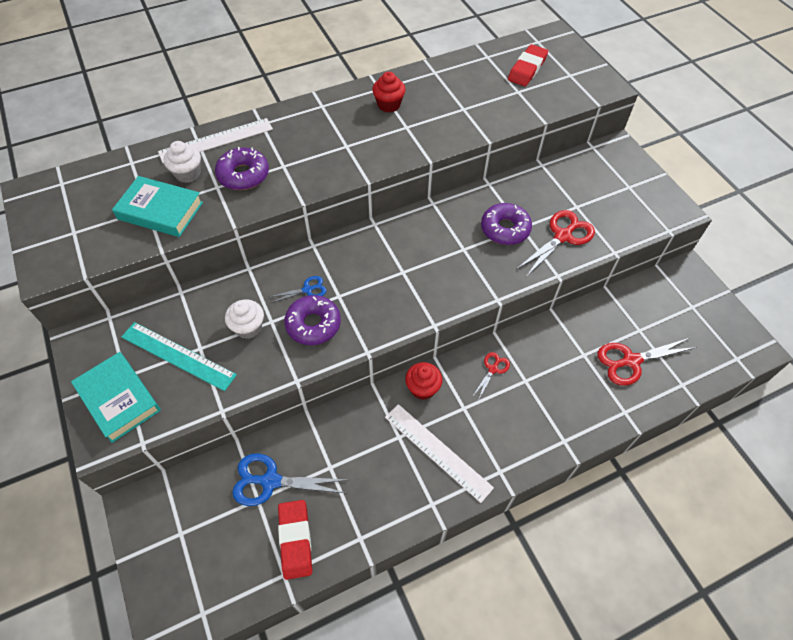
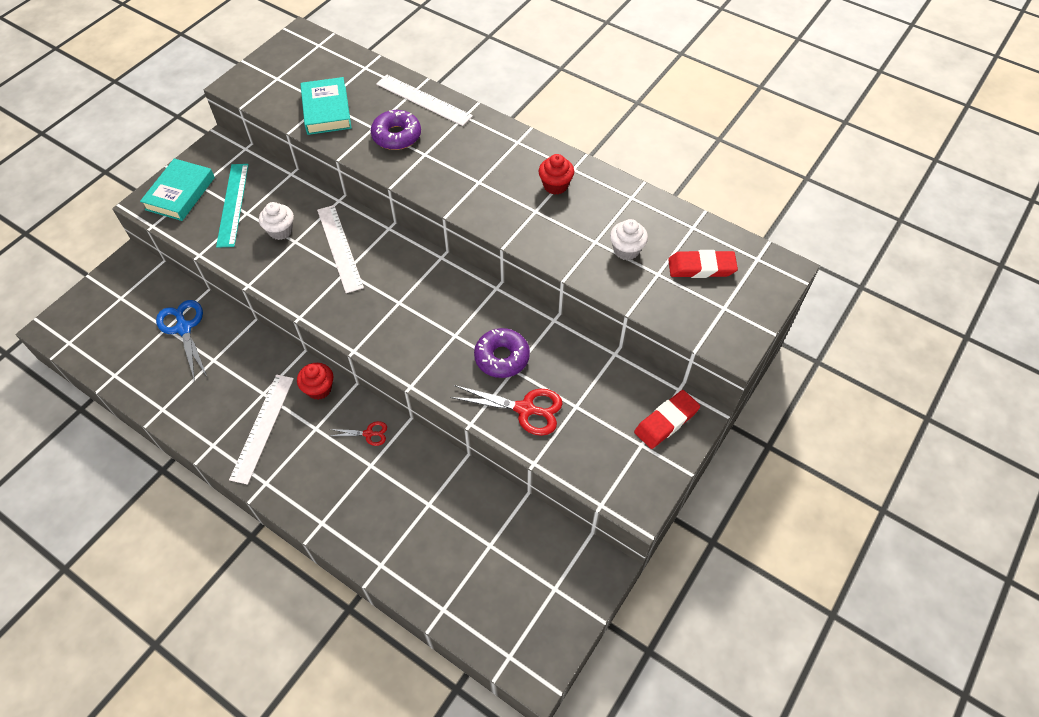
camera: 60 degrees right, 0 degrees up
white cupcake [164,141,201,183] -> white cupcake moved to [610,219,648,260]
blue scissors [270,276,326,303] -> white ruler [317,205,364,293]
red eraser [278,500,312,580] -> red eraser moved to [634,390,700,449]
purple donut [284,295,341,345] -> none
red scissors [597,338,697,386] -> none

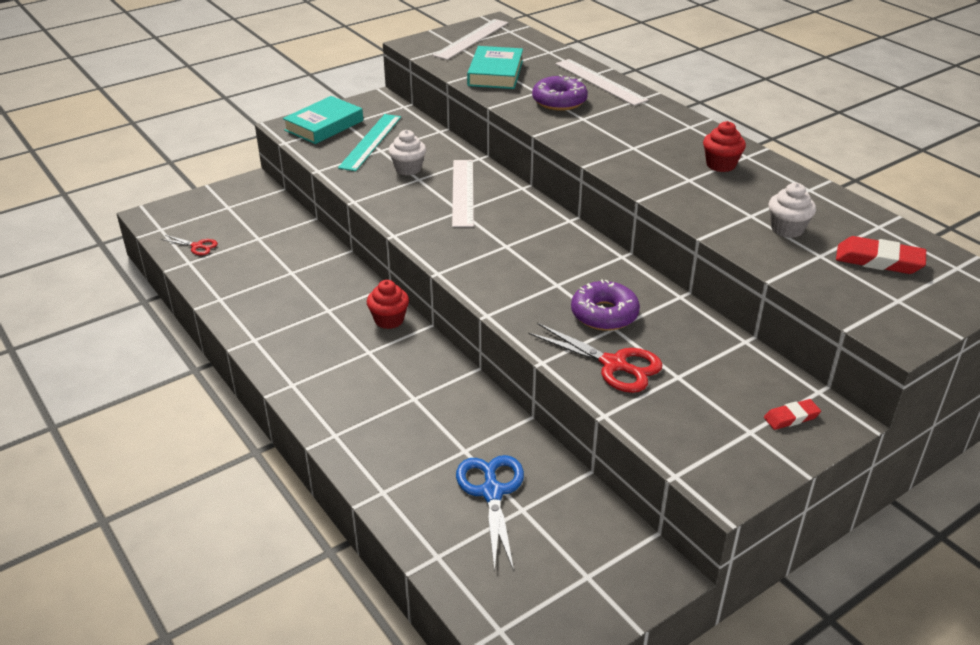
camera: 20 degrees right, 20 degrees down
blue scissors [156,300,207,381] -> blue scissors moved to [456,455,524,572]
white ruler [229,374,294,485] -> white ruler moved to [433,19,508,60]
red scissors [330,421,387,446] -> red scissors moved to [161,235,218,255]
red eraser [634,390,700,449] -> red eraser [764,399,821,430], size x0.59

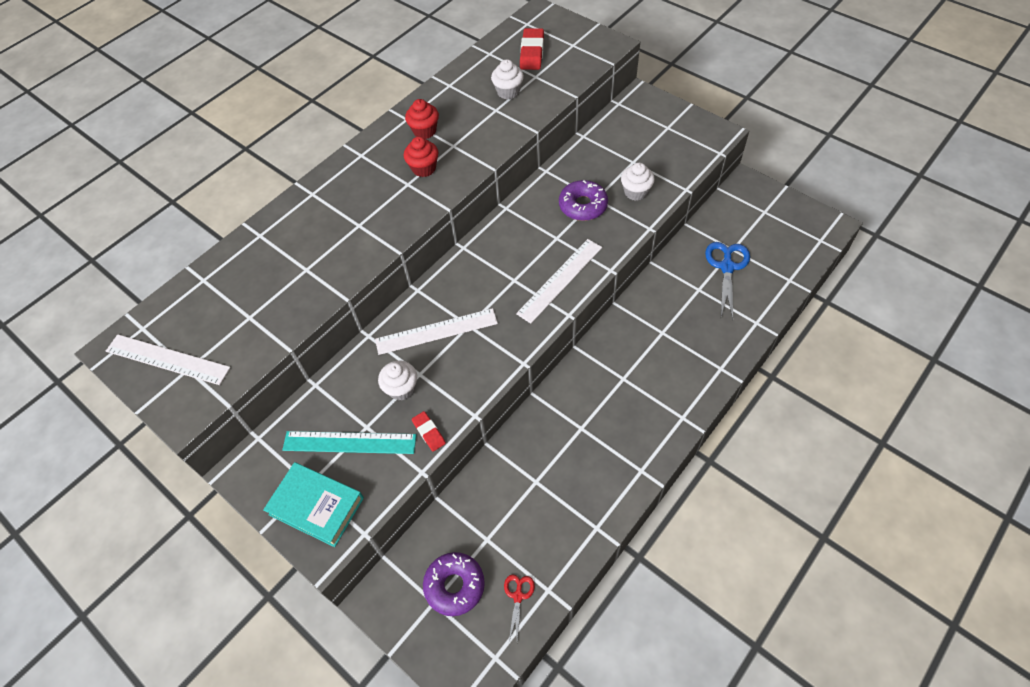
camera: 100 degrees left, 20 degrees up
red cupcake [367,280,409,329] -> red cupcake moved to [404,137,439,177]
blue scissors [456,455,524,572] -> blue scissors turned 120 degrees clockwise [705,242,750,319]
turquoise book [467,46,523,89] -> none
red scissors [528,323,663,393] -> white cupcake [621,163,655,201]
purple donut [532,75,588,111] -> purple donut moved to [423,552,485,616]
white ruler [555,59,648,106] -> white ruler moved to [516,239,602,324]
red eraser [764,399,821,430] -> red eraser moved to [412,411,446,451]

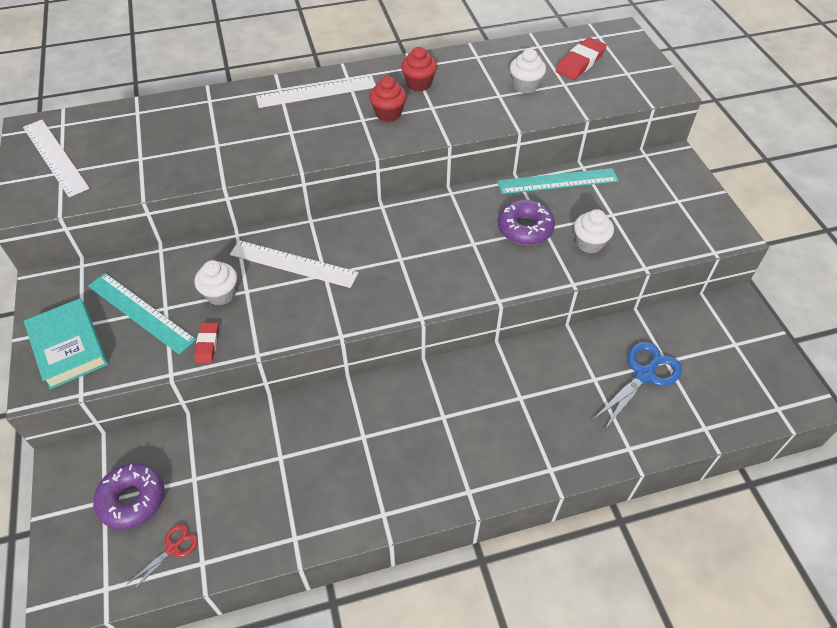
camera: 30 degrees right, 5 degrees down
white ruler [516,239,602,324] -> white ruler moved to [256,76,376,108]
none -> turquoise ruler [497,168,619,194]

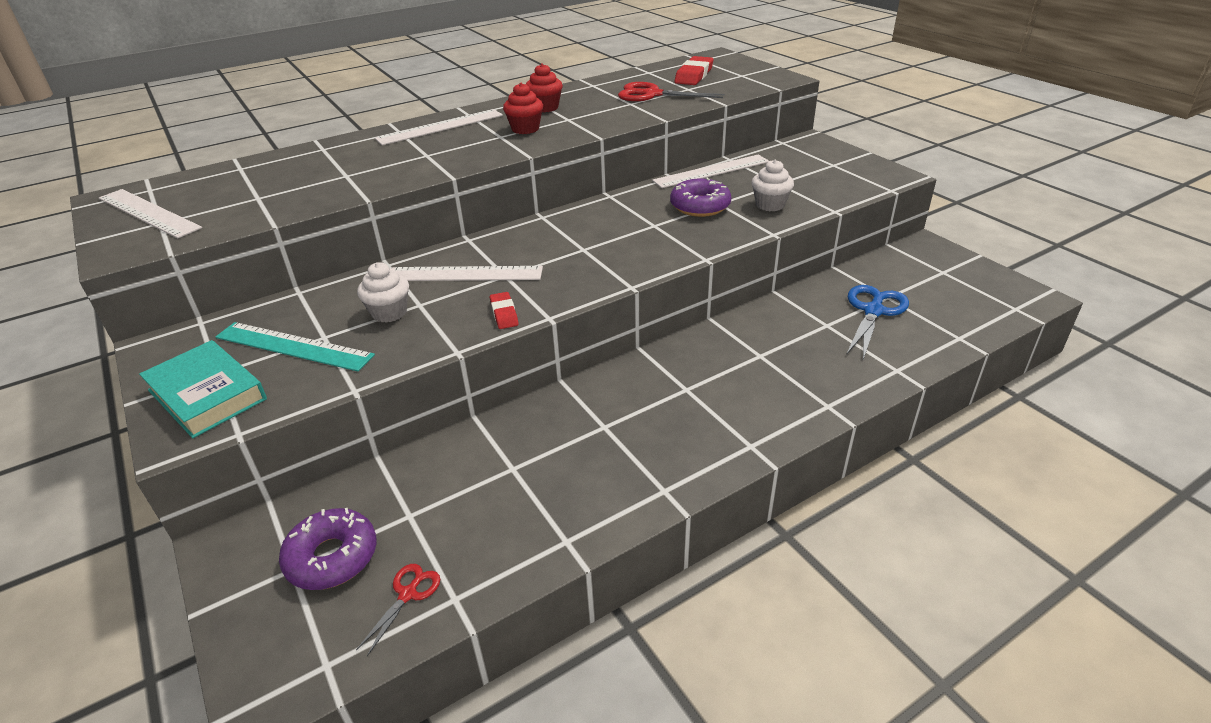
camera: 15 degrees left, 15 degrees down
red eraser [194,323,219,363] -> red eraser moved to [490,292,519,329]
turquoise ruler [497,168,619,194] -> white ruler [652,154,769,188]
white cupcake [510,49,546,93] -> red scissors [618,82,725,101]

